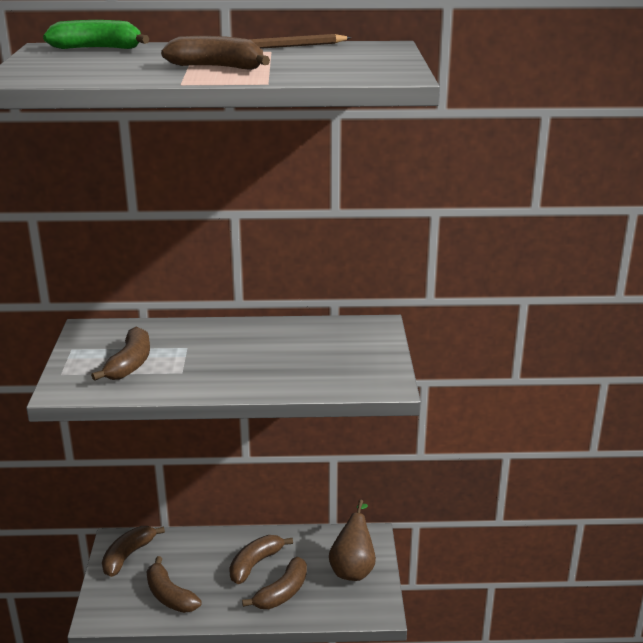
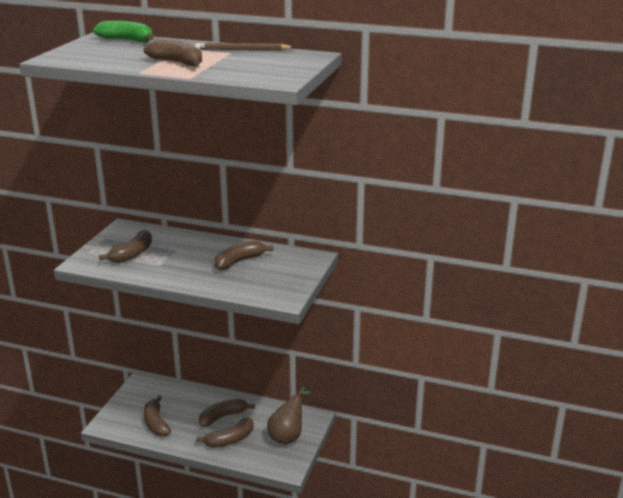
camera: 20 degrees right, 0 degrees up
brown banana [102,526,165,577] -> brown banana moved to [215,240,273,270]

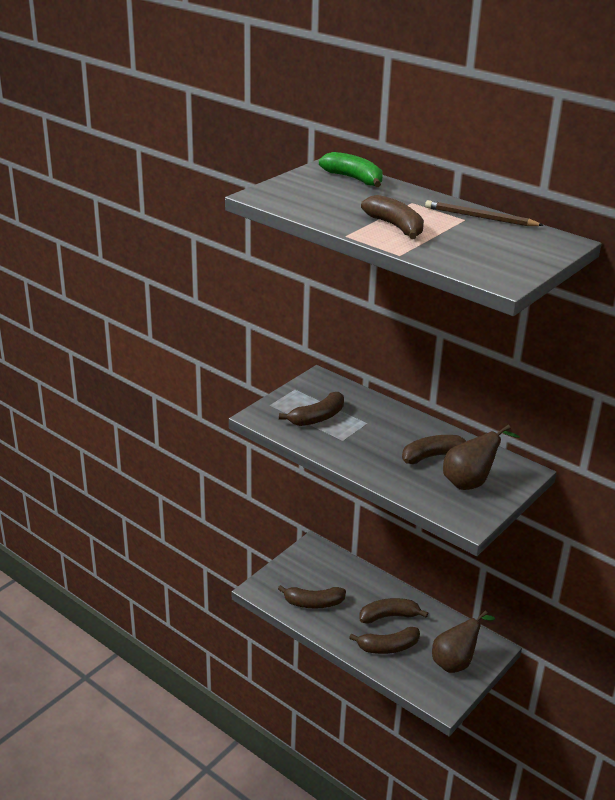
camera: 20 degrees right, 5 degrees up
brown banana [144,396,171,436] -> brown banana turned 90 degrees counterclockwise [278,585,346,608]
none -> brown pear [443,425,520,490]

